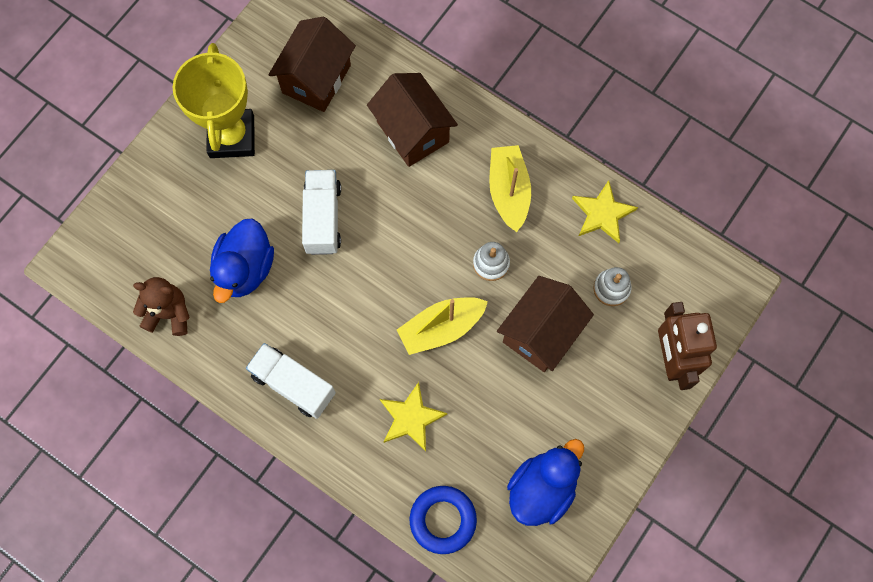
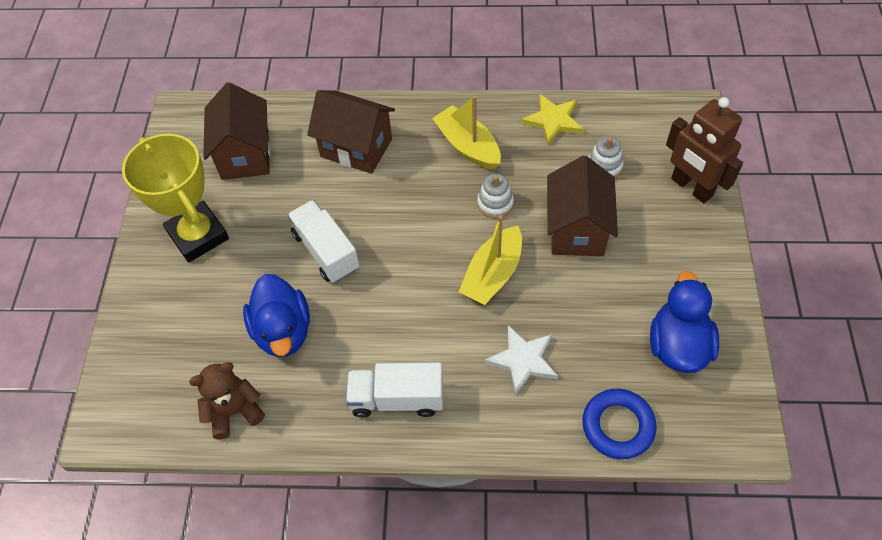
camera: 30 degrees left, 15 degrees down
yellow star [380,382,447,451] -> white star [485,325,558,395]

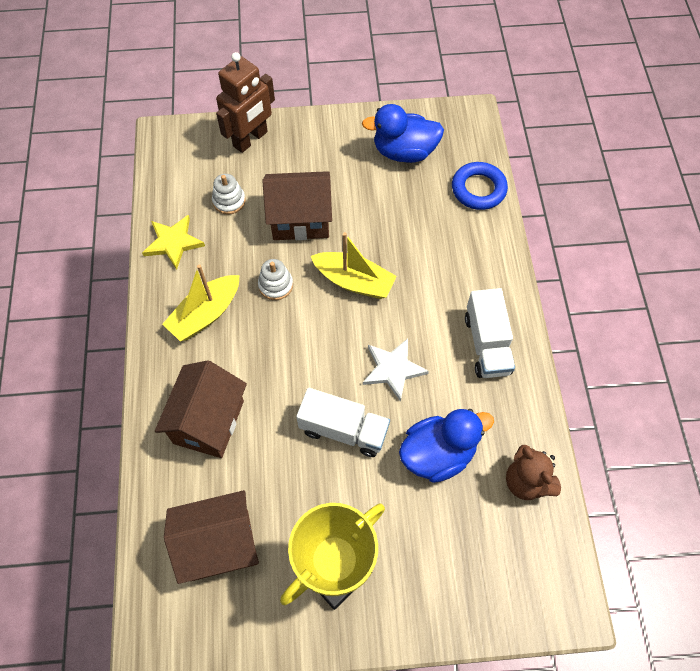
camera: 100 degrees left, 5 degrees up
white truck [287,200,359,283] -> white truck turned 120 degrees counterclockwise [296,388,390,457]
white star [485,325,558,395] -> white star moved to [363,339,429,402]

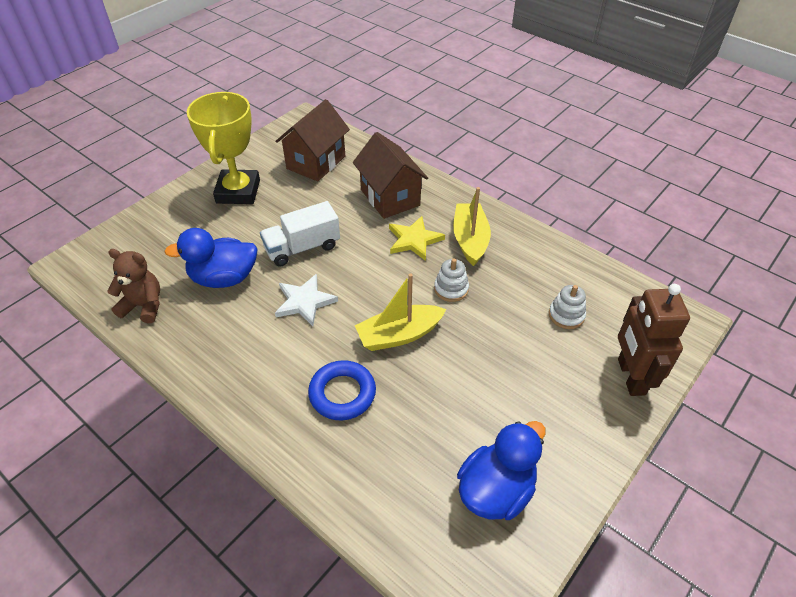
camera: 135 degrees right, 15 degrees down
yellow star [142,215,205,270] -> yellow star moved to [389,216,445,261]
brown house [262,171,332,240] -> none
blue duck [399,409,494,483] -> blue duck turned 60 degrees clockwise [164,228,258,288]
blue ring [452,162,508,210] -> blue ring moved to [308,360,376,420]
white truck [465,288,515,378] -> none

